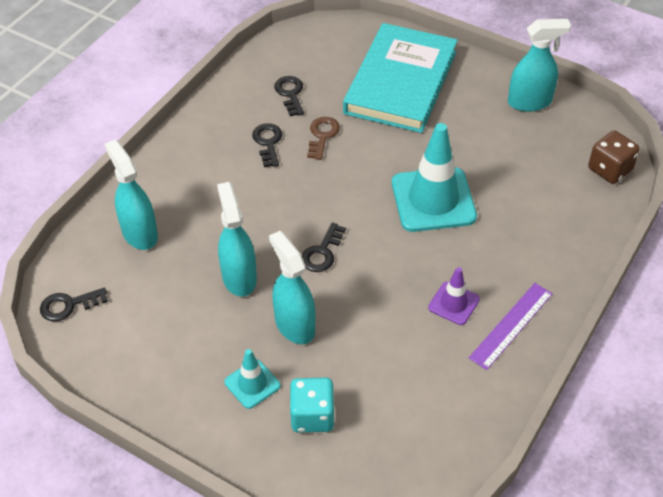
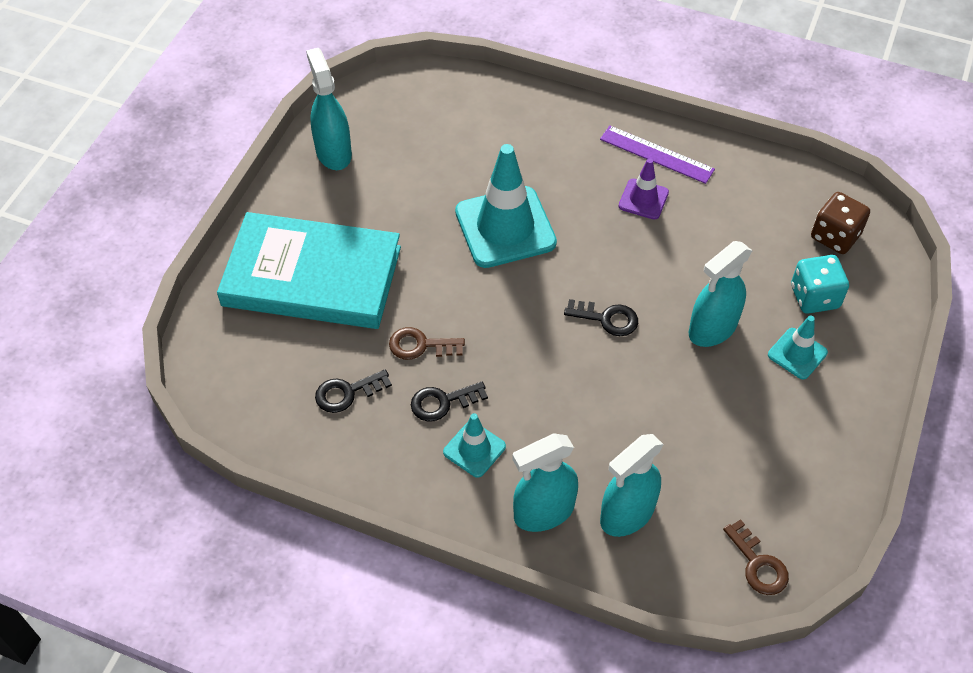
camera: 100 degrees left, 5 degrees up
black key [40,287,108,322] -> brown key [723,519,789,595]
turquoise spray bottle [217,182,257,297] -> turquoise spray bottle moved to [512,433,578,532]
brown dice [588,131,640,184] -> brown dice moved to [811,192,870,254]
none -> turquoise traffic cone [443,413,506,478]

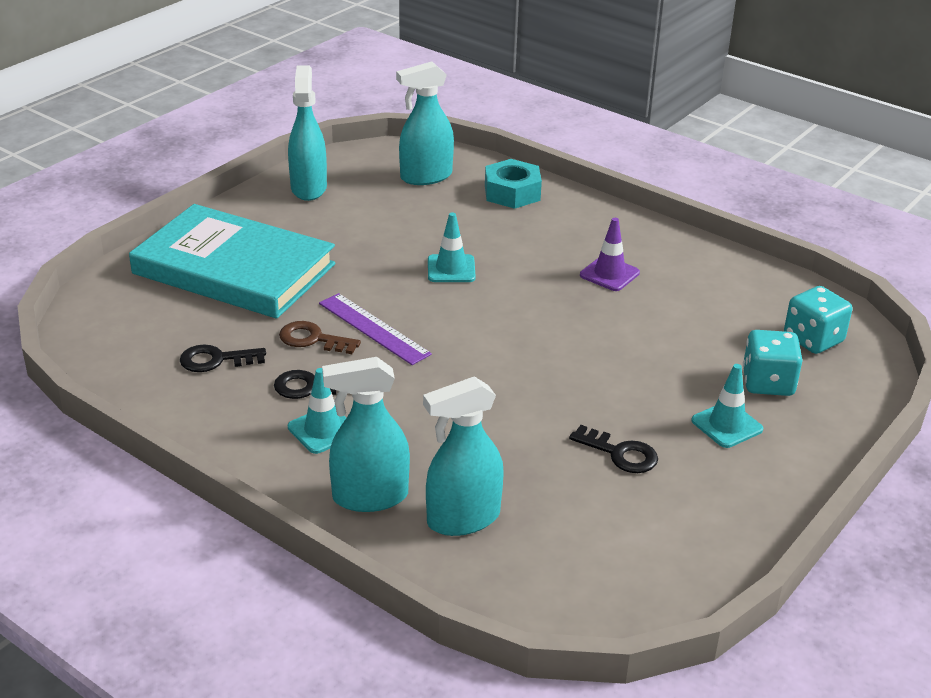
camera: 15 degrees right, 20 degrees down
turquoise traffic cone [455,144,557,268] -> turquoise traffic cone [428,212,476,282], size x0.51
black key [564,299,638,336] -> black key moved to [569,425,658,473]
purple ruler [600,125,715,184] -> purple ruler moved to [319,293,432,365]
turquoise spray bottle [689,241,752,347] -> turquoise spray bottle moved to [396,61,454,185]
brown key [723,519,789,595] -> none
brown dice [811,192,870,254] -> turquoise dice [784,286,852,354]
none -> turquoise nut [485,159,542,209]

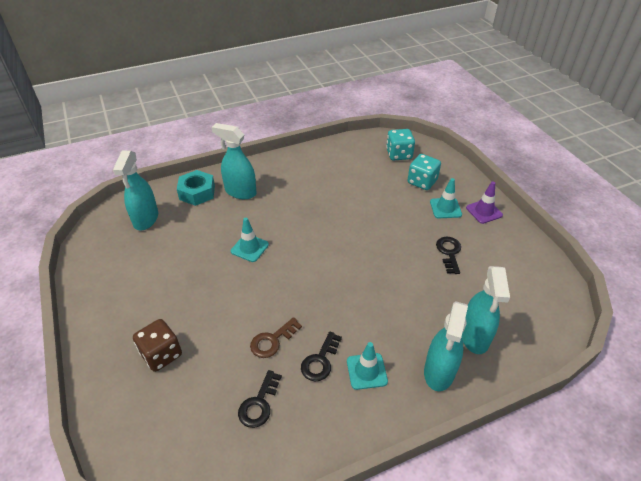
camera: 60 degrees left, 10 degrees up
turquoise book [129,204,336,319] -> brown dice [133,319,182,372]
turquoise spray bottle [288,65,327,201] -> turquoise spray bottle moved to [211,123,256,199]
purple ruler [319,293,432,365] -> none
black key [569,425,658,473] -> black key turned 60 degrees counterclockwise [436,236,461,274]
purple traffic cone [580,218,640,291] -> purple traffic cone moved to [466,181,503,224]

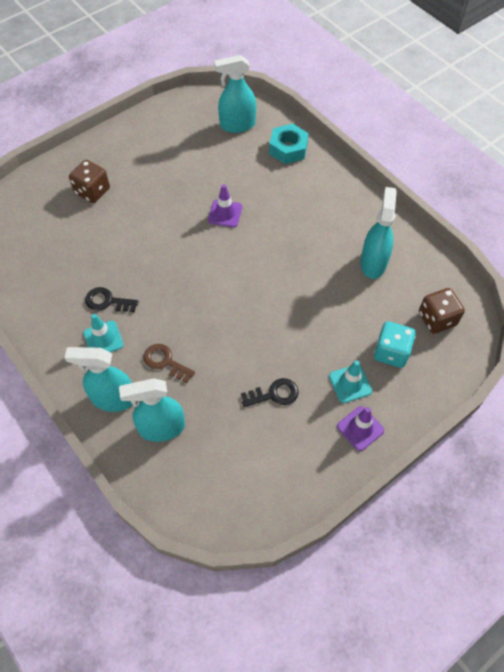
camera: 75 degrees right, 15 degrees up
turquoise spray bottle [211,123,256,199] -> turquoise spray bottle moved to [360,187,397,279]
turquoise traffic cone [231,218,269,262] -> purple traffic cone [208,184,243,228]
black key [238,370,282,428] -> none
brown key [250,317,302,358] -> brown key moved to [144,344,195,383]
turquoise dice [386,129,415,161] -> brown dice [419,288,465,334]

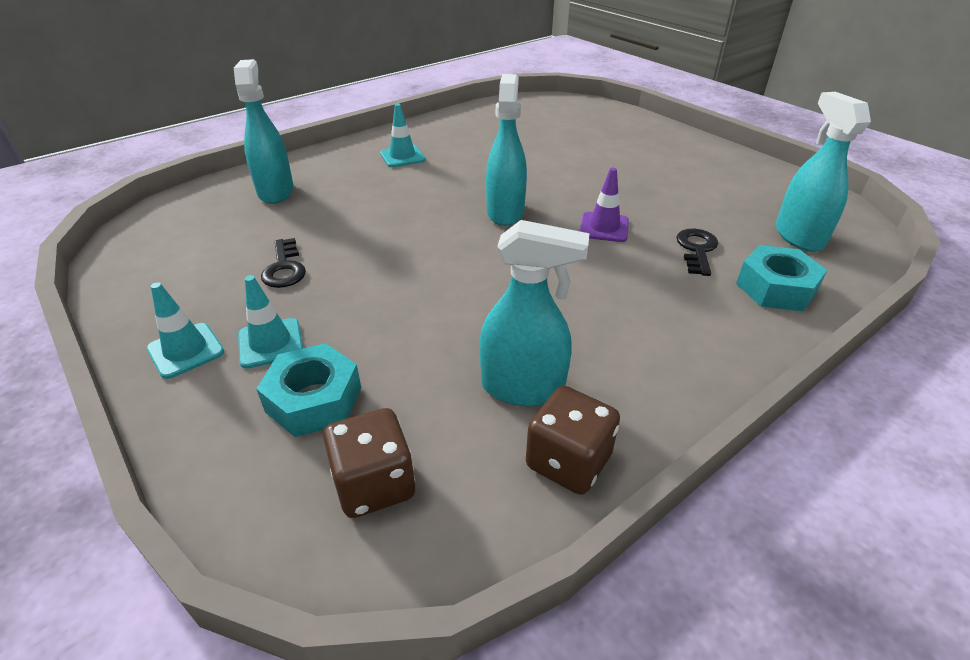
camera: 90 degrees right, 20 degrees down
turquoise spray bottle [64,347,133,412] -> turquoise spray bottle moved to [486,74,527,226]
brown dice [69,160,110,203] -> brown dice moved to [526,386,620,495]
black key [85,287,139,312] -> black key moved to [676,229,718,276]
brown key [144,344,195,383] -> none
purple traffic cone [337,406,384,451] -> turquoise traffic cone [147,282,224,379]
turquoise dice [374,321,416,368] -> turquoise nut [256,343,361,437]

